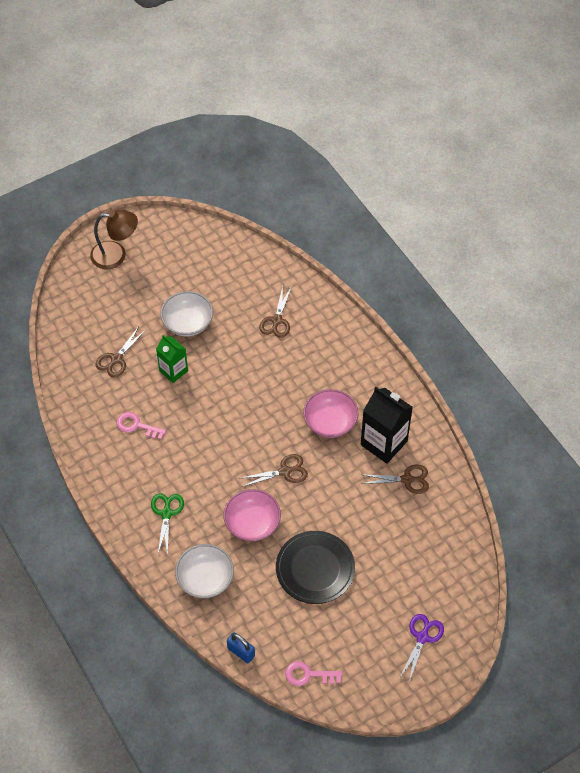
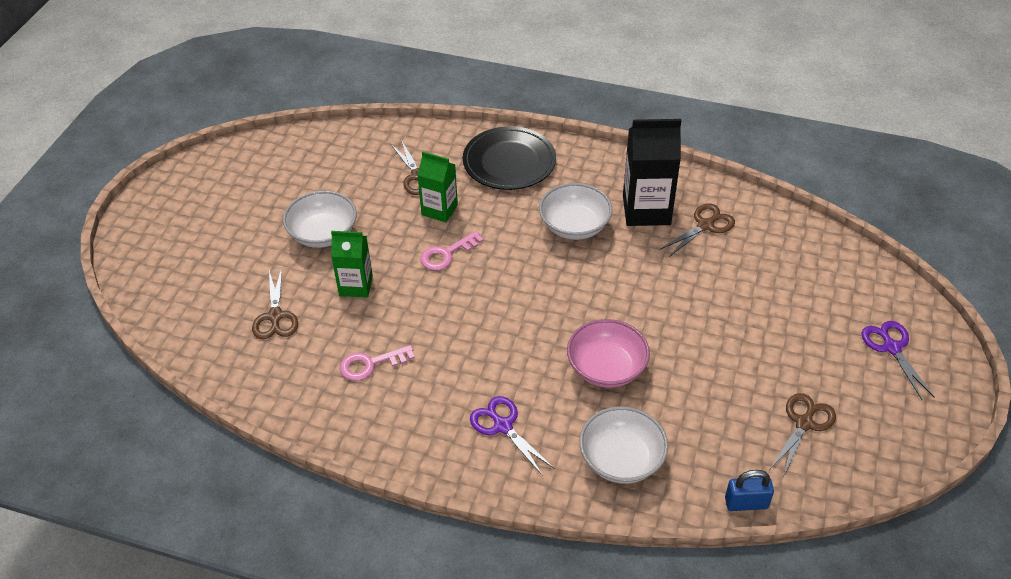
camera: 40 degrees left, 10 degrees down
brown lamp [90,210,138,269] -> none
green scissors [151,493,184,556] -> purple scissors [470,396,554,476]
brown scissors [241,454,308,487] -> brown scissors moved to [770,393,836,477]
black plate [276,531,355,604] -> black plate moved to [463,126,556,190]
pink key [285,661,342,686] -> pink key moved to [420,231,484,270]
pink bowl [303,389,359,438] -> white bowl [539,183,613,240]
none -> green carton [417,152,458,222]

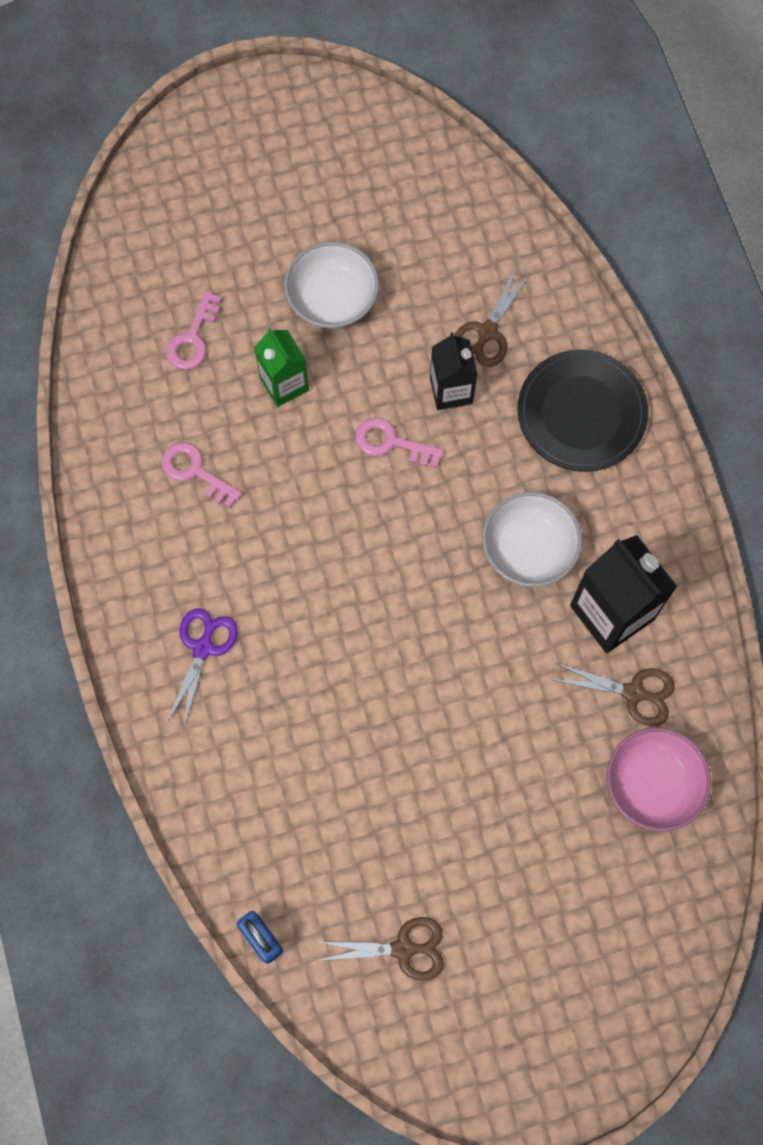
camera: 55 degrees right, 25 degrees up
brown scissors [252,267,298,339] -> pink key [166,291,222,370]
green carton [417,152,458,222] -> black carton [430,332,478,410]
pink bowl [567,319,650,388] -> pink bowl moved to [607,728,711,832]
white bowl [579,406,668,484] -> none
purple scissors [862,321,934,400] -> none

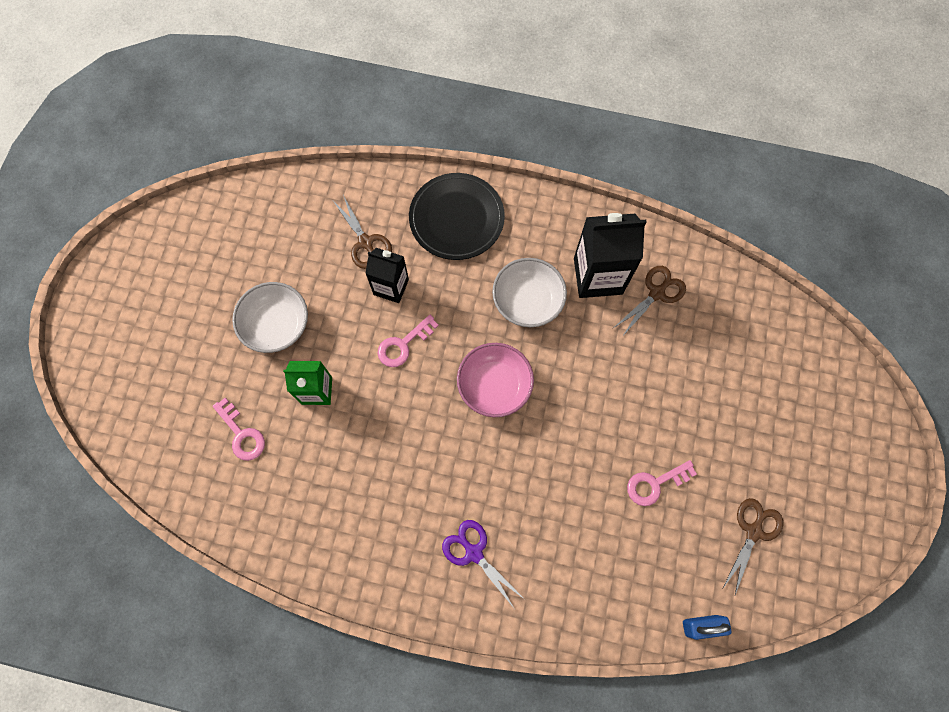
camera: 60 degrees left, 0 degrees up
pink key [161,442,242,508] -> pink key moved to [627,460,697,506]
pink bowl [607,728,711,832] -> pink bowl moved to [457,343,534,417]

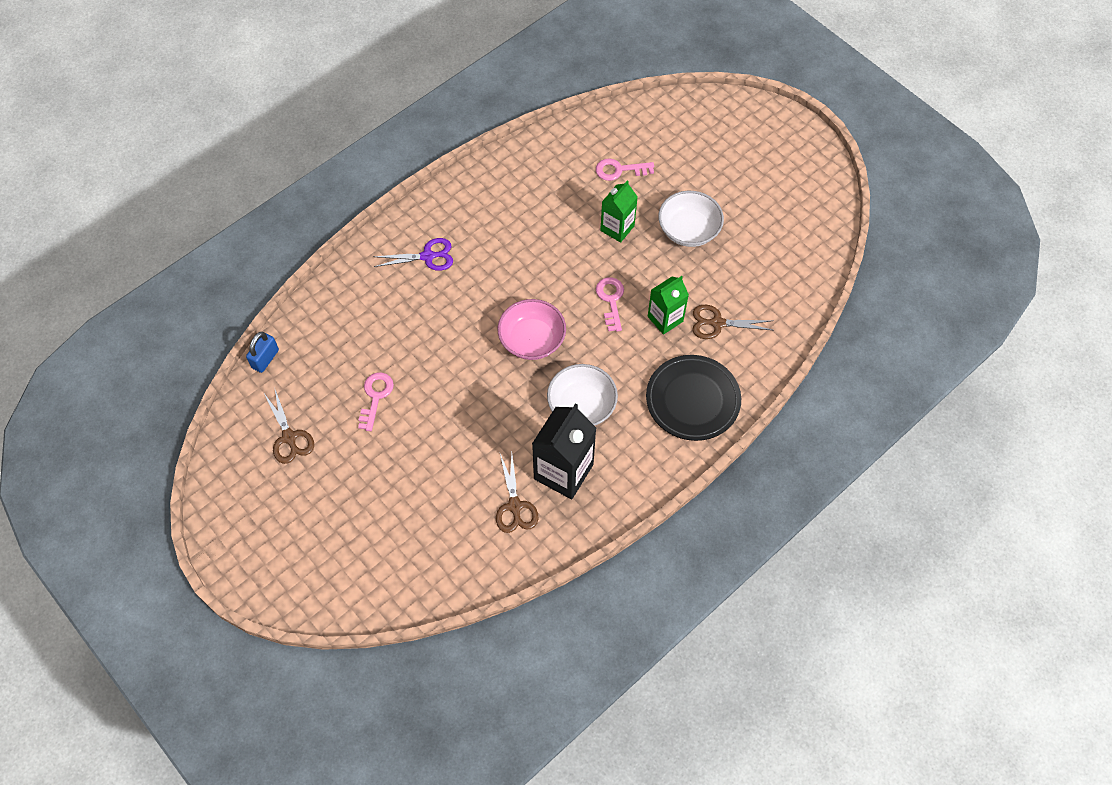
camera: 125 degrees right, 10 degrees down
black carton [365,248,409,303] -> green carton [648,276,689,335]

